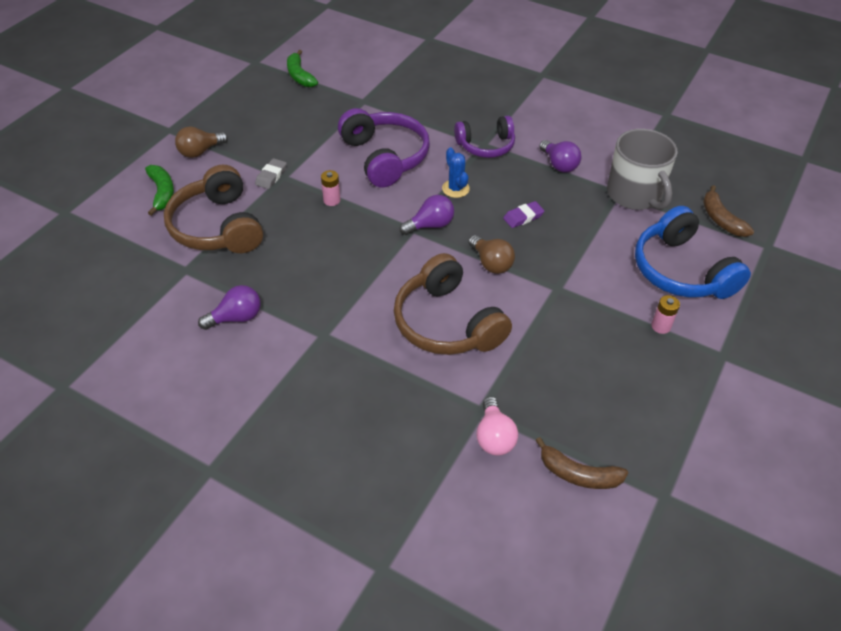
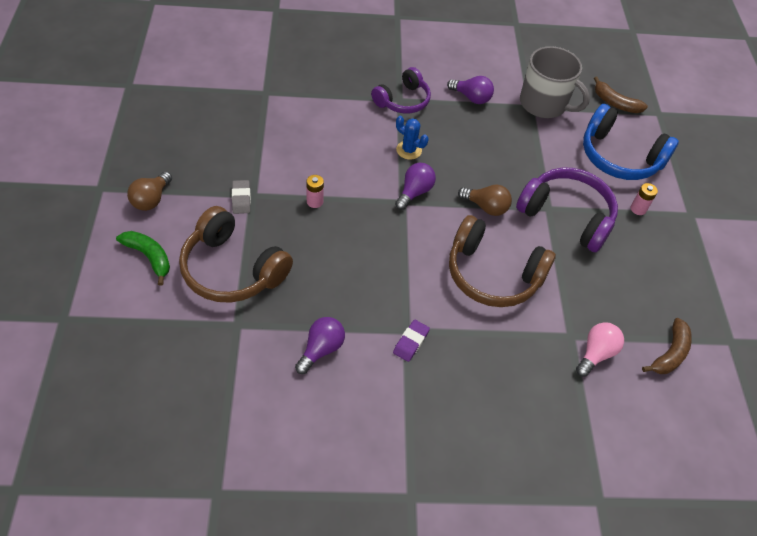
camera: 35 degrees left, 5 degrees up
green banana [287,50,318,87] -> none
purple headphones [338,108,430,188] -> purple headphones moved to [516,168,618,252]
pink light bulb [476,396,518,456] -> pink light bulb turned 105 degrees counterclockwise [576,322,624,377]
purple eraser [503,201,544,228] -> purple eraser moved to [393,320,430,362]
brown banana [535,437,628,489] -> brown banana turned 45 degrees counterclockwise [642,318,692,374]

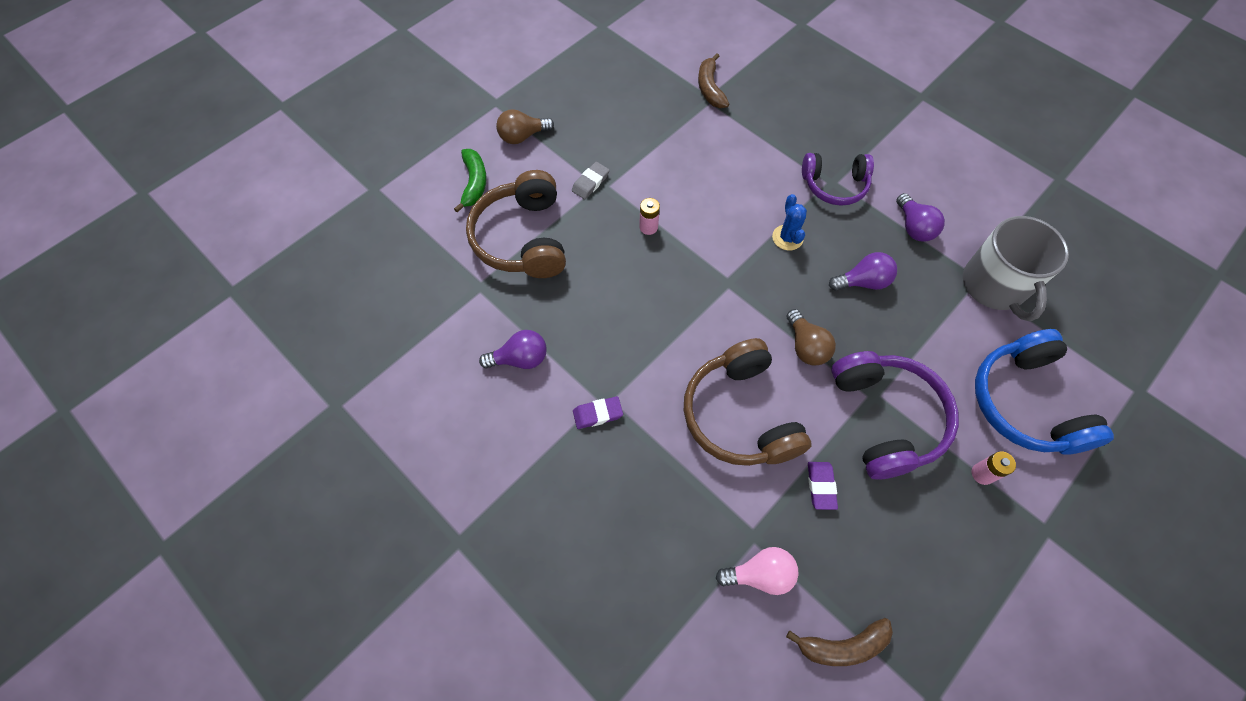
camera: 50 degrees right, 10 degrees up
purple light bulb [395,163,436,210] -> purple light bulb moved to [829,252,897,291]
brown banana [594,76,648,113] -> brown banana moved to [698,53,729,108]
none -> purple eraser [808,462,838,510]

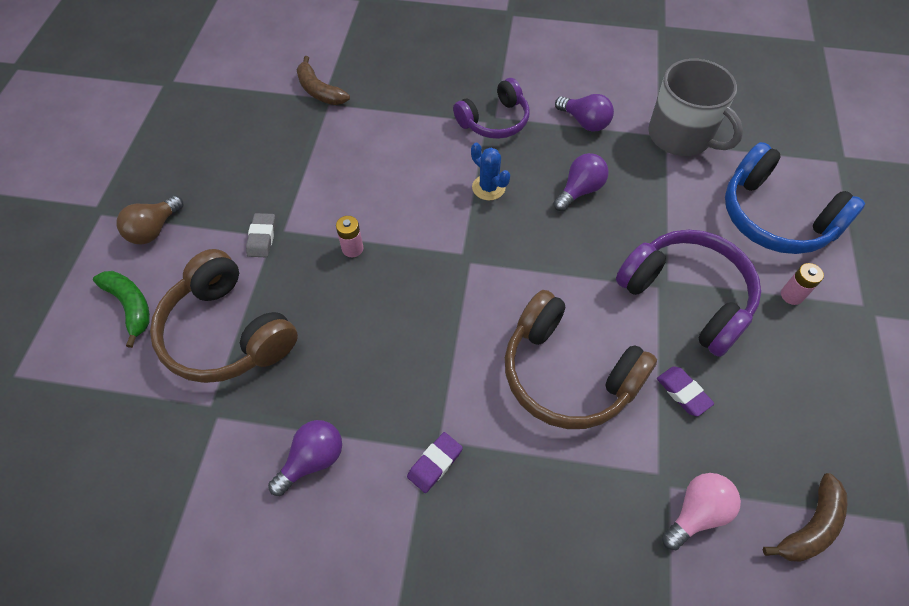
camera: 35 degrees left, 5 degrees down
brown light bulb [787,309,836,366] -> none

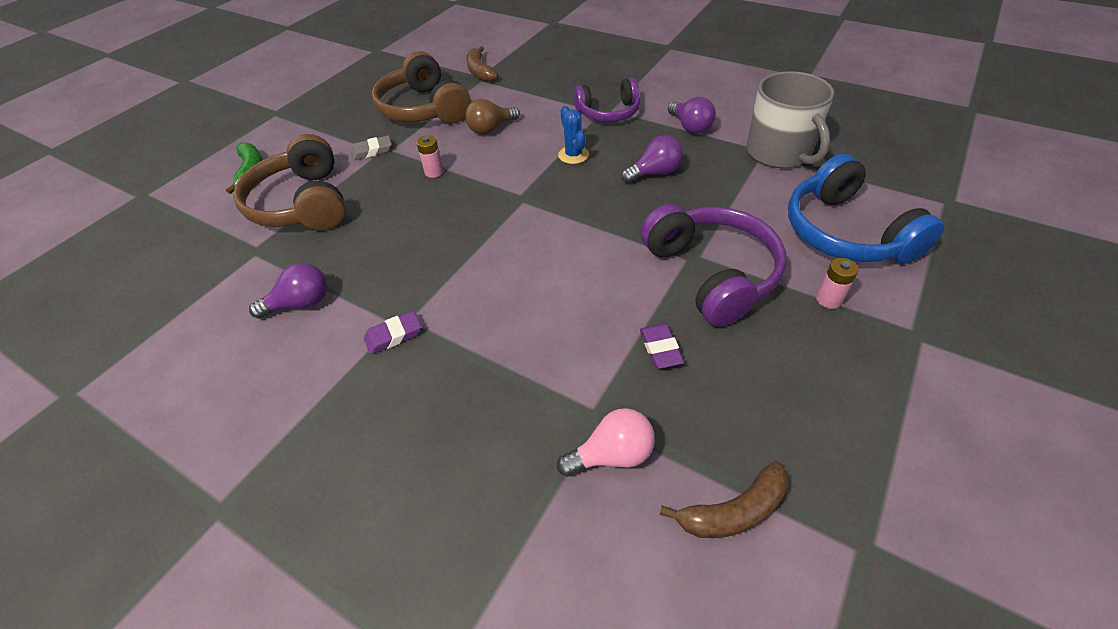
camera: 25 degrees right, 10 degrees down
brown light bulb [117,195,183,244] -> brown light bulb moved to [465,99,520,134]
grey eraser [246,213,276,257] -> grey eraser turned 45 degrees clockwise [351,136,392,160]
brown headphones [505,290,657,429] -> brown headphones moved to [372,51,471,123]

